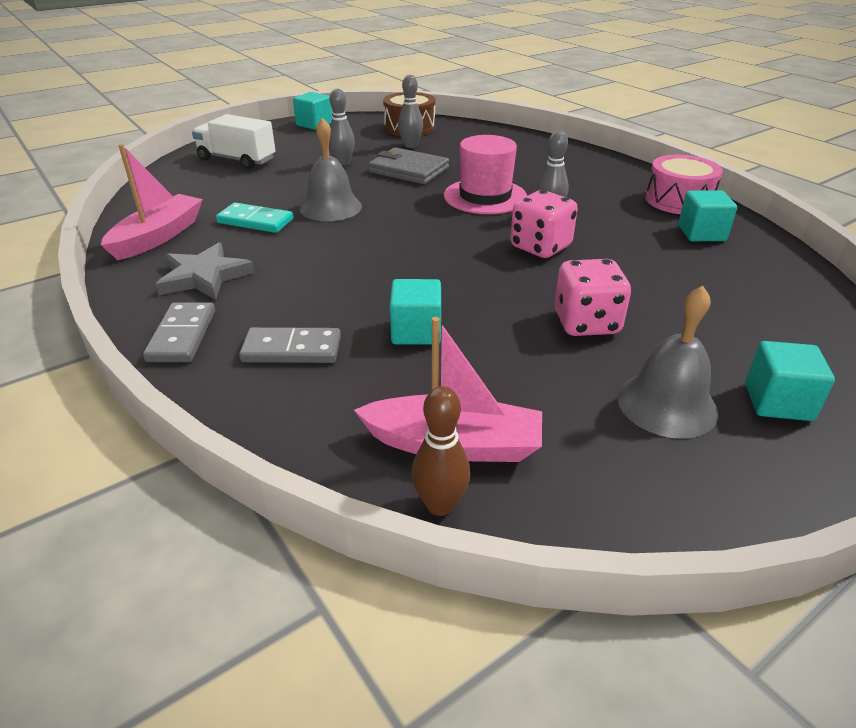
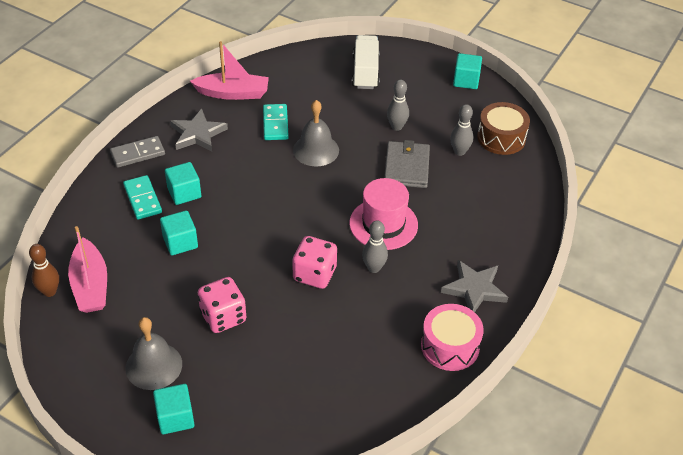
camera: 65 degrees right, 10 degrees up
grey domino [239,327,341,363] -> turquoise domino [123,175,162,220]
turquoise cube [678,190,737,241] -> turquoise cube moved to [165,162,201,205]
none -> grey star [441,260,508,312]

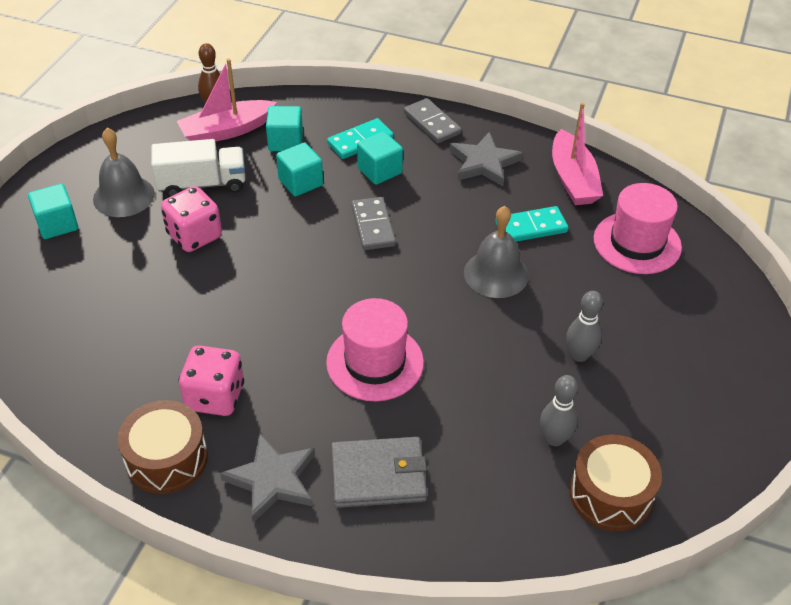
camera: 80 degrees right, 0 degrees up
pink dice [292,236,337,289] -> pink dice moved to [179,345,244,416]
white truck [352,35,380,89] -> white truck moved to [151,139,245,197]
grey bowling pin [362,220,388,273] -> none
grey wallet [384,140,430,188] -> grey wallet moved to [331,437,427,508]
pink drum [421,304,484,371] -> brown drum [118,400,208,494]
turquoise cube [453,53,482,89] -> turquoise cube moved to [266,106,303,151]
none -> grey domino [351,197,396,250]
none -> pink hat [594,183,682,274]

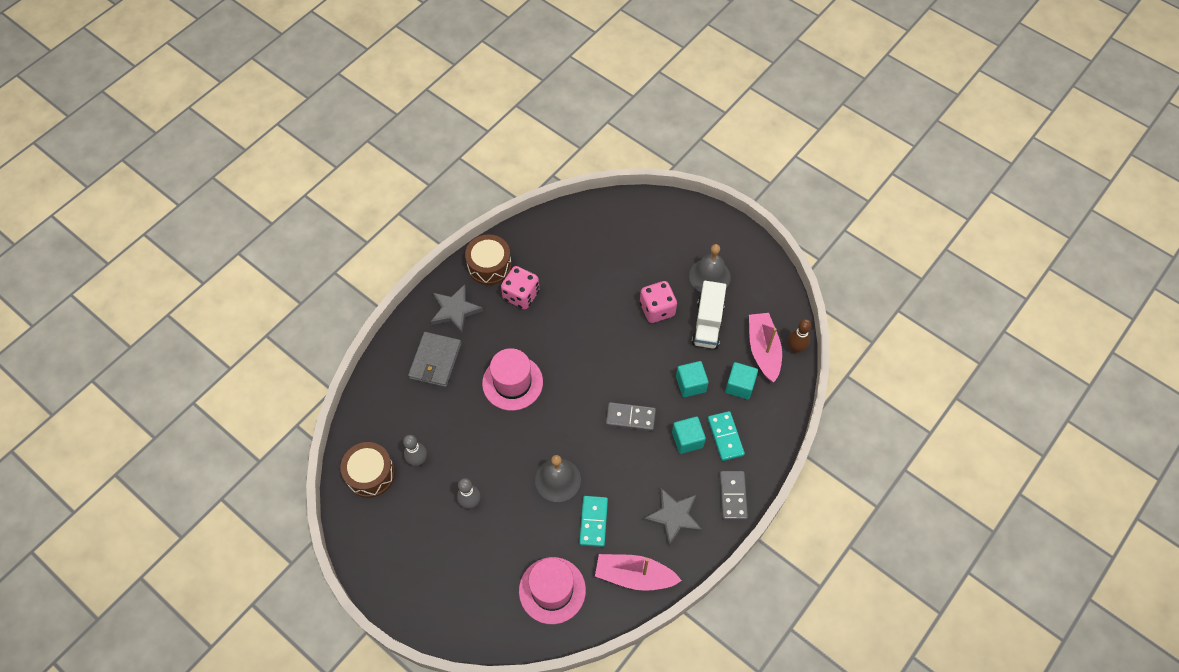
camera: 110 degrees right, 15 degrees up
turquoise cube [28,184,78,239] -> none
grey domino [404,98,462,143] -> grey domino turned 75 degrees counterclockwise [720,471,748,520]

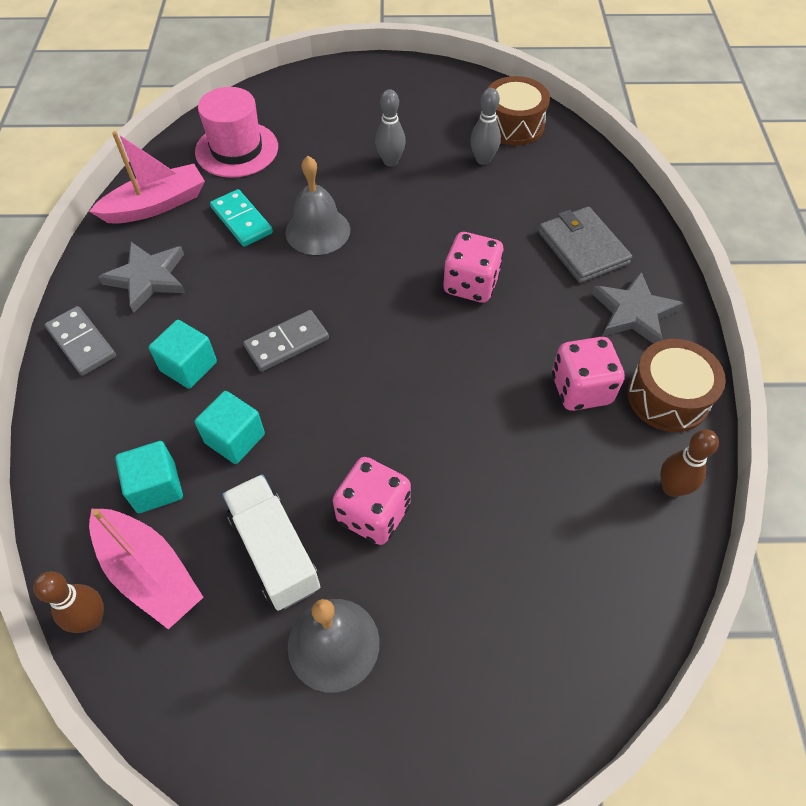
camera: 140 degrees right, 5 degrees down
pink hat [482,348,543,411] -> pink dice [443,232,504,303]
turquoise domino [708,411,745,461] -> none
none -> brown bowling pin [660,429,719,497]

